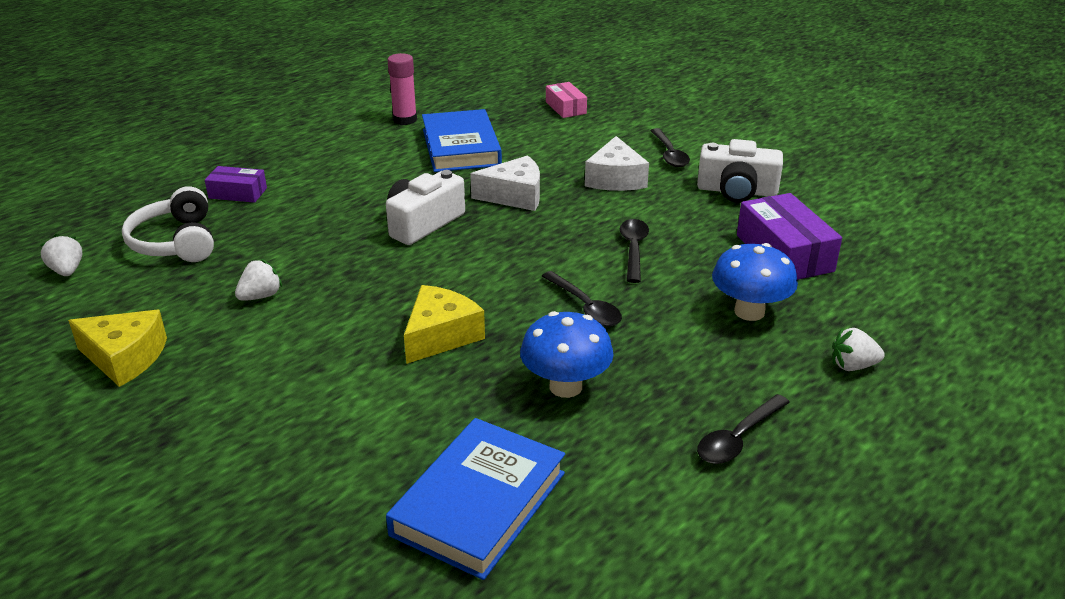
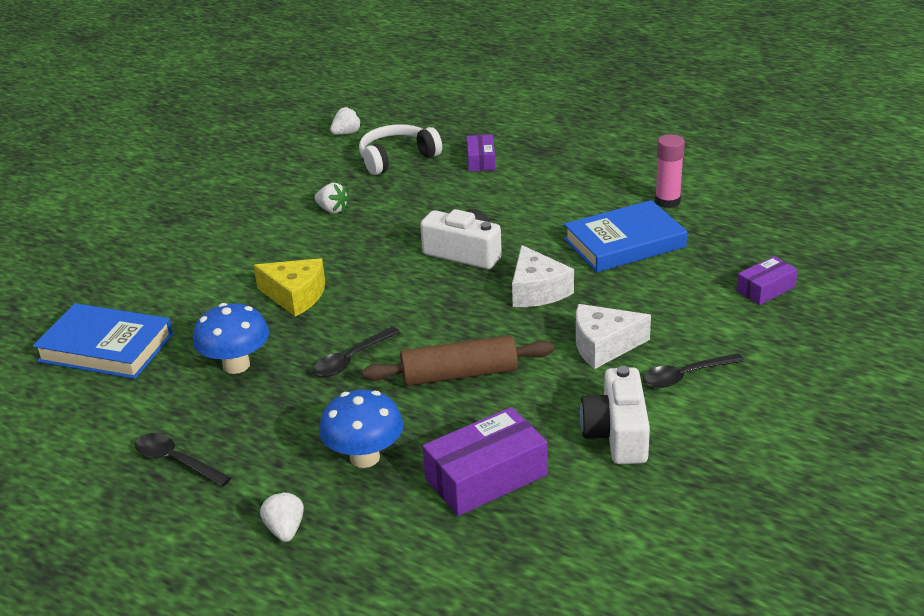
camera: 80 degrees right, 0 degrees up
yellow cheese [68,310,167,387] -> none
pink box [546,82,587,118] -> purple box [736,256,798,305]
black spoon [620,219,649,283] -> brown rolling pin [362,335,554,386]

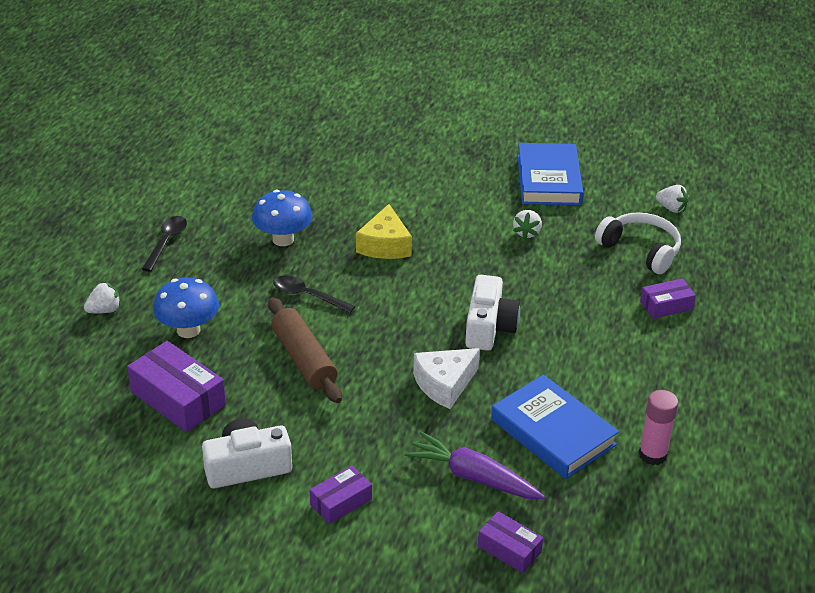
camera: 70 degrees right, 5 degrees up
blue book [33,303,173,379] -> blue book moved to [517,143,583,205]
white cheese [576,304,651,369] -> none
black spoon [643,353,745,388] -> purple box [309,466,372,524]
none -> purple carrot [405,431,545,499]

